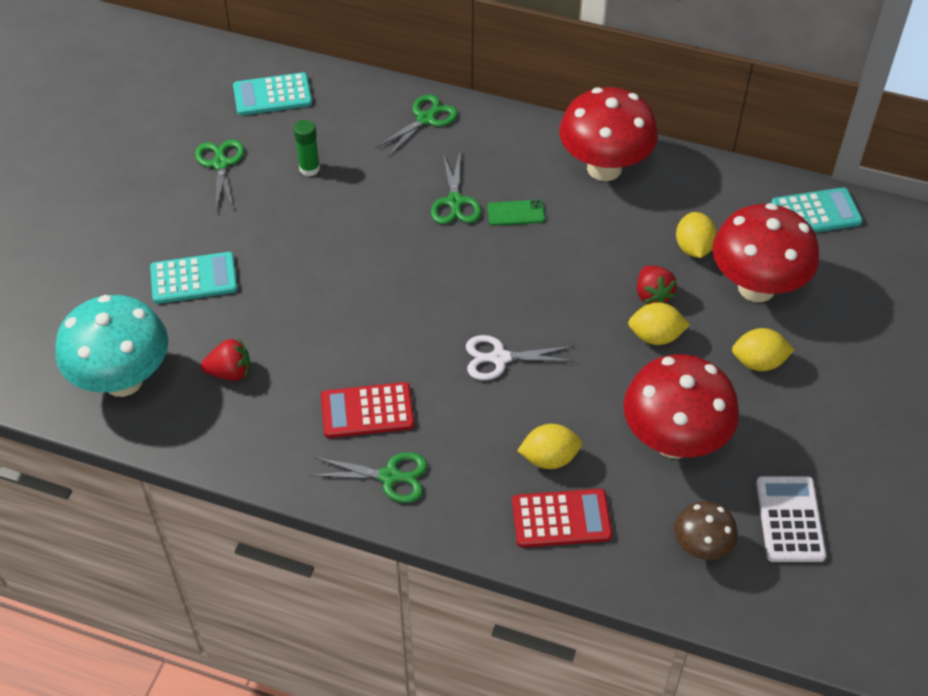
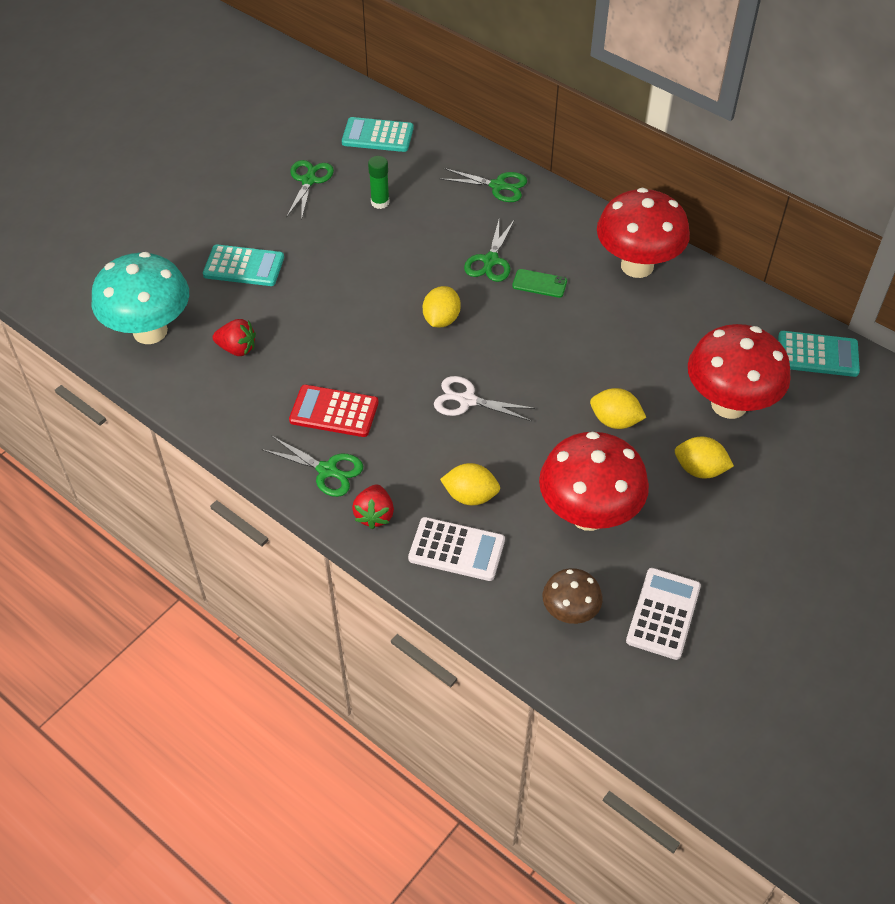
camera: 20 degrees right, 0 degrees up
green scissors [375,94,458,156] -> green scissors turned 45 degrees clockwise [440,168,527,202]
red calculator [512,489,612,548] -> white calculator [408,517,505,581]
red strawberry [637,265,677,304] -> red strawberry moved to [352,484,394,529]
yellow lemon [676,212,717,258] -> yellow lemon moved to [423,286,461,328]

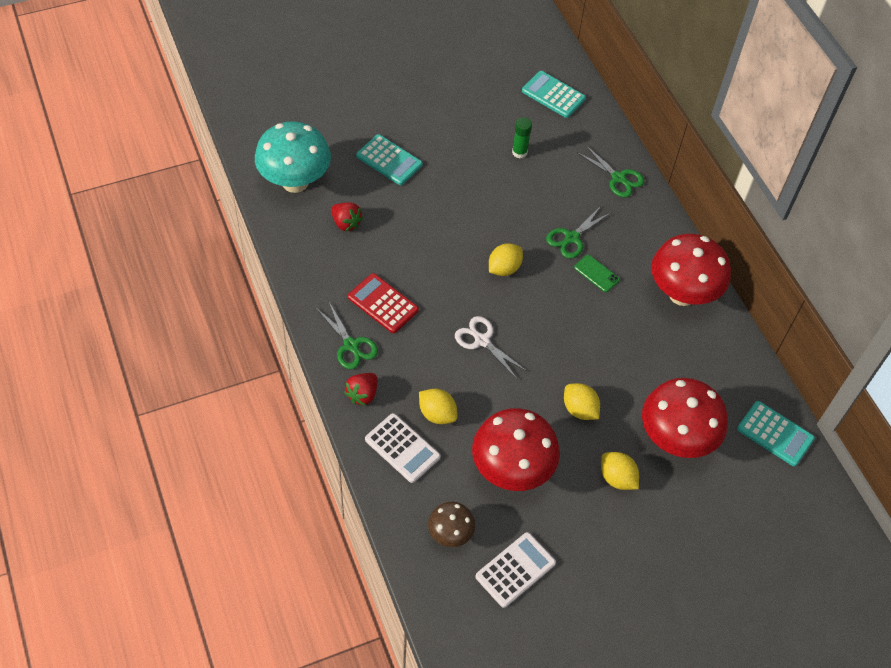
camera: 25 degrees right, 5 degrees up
green scissors [286,160,334,221] -> none

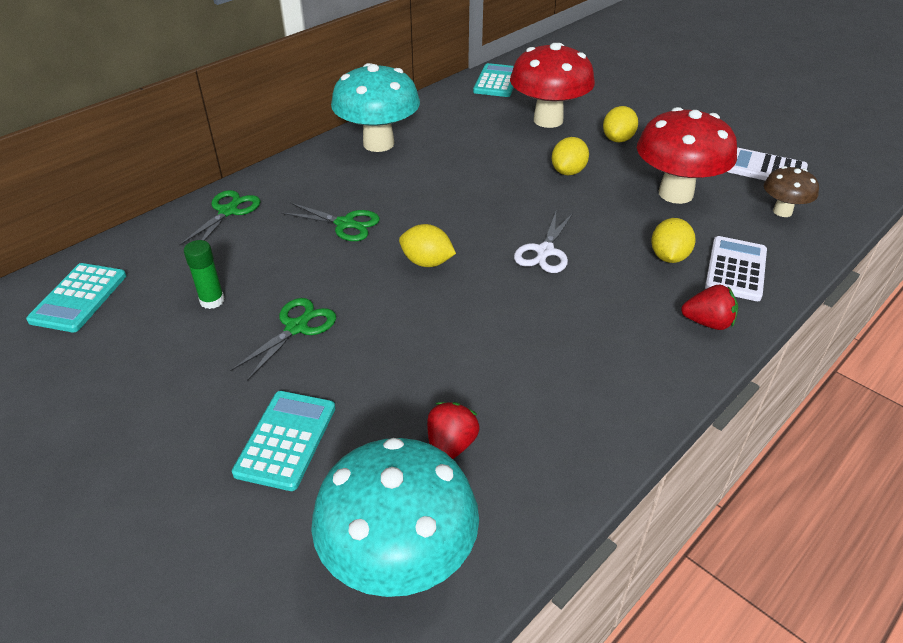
camera: 110 degrees left, 15 degrees down
green scissors [317,302,378,369] -> green scissors moved to [230,298,336,381]
red calculator [348,273,419,333] -> none
green phone [574,255,620,292] -> none
red mushroom [651,234,731,306] -> turquoise mushroom [331,63,420,152]

